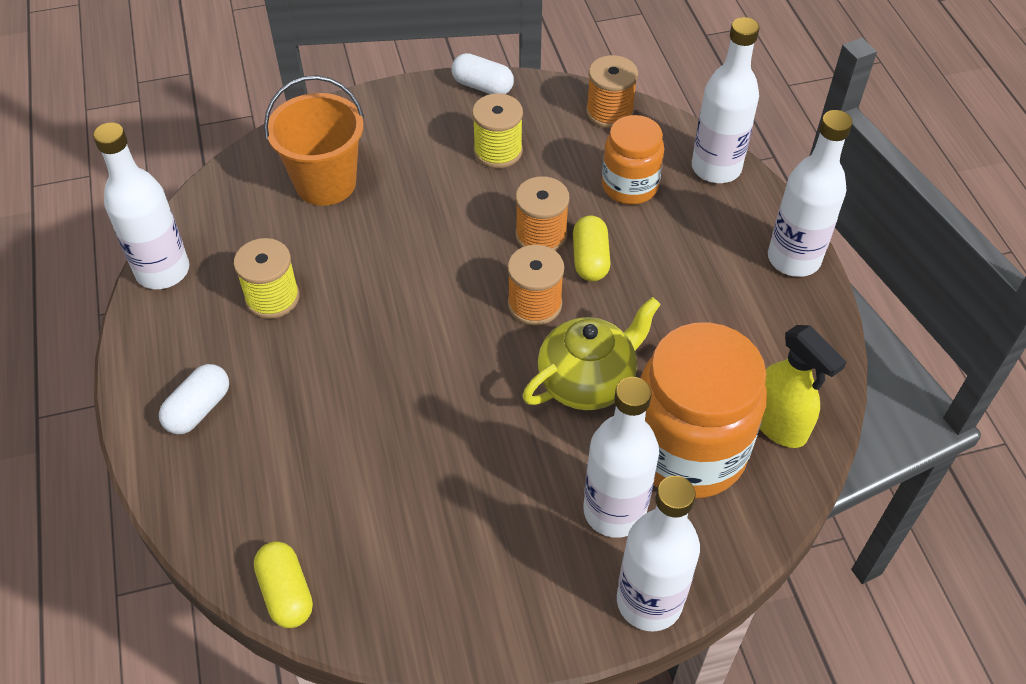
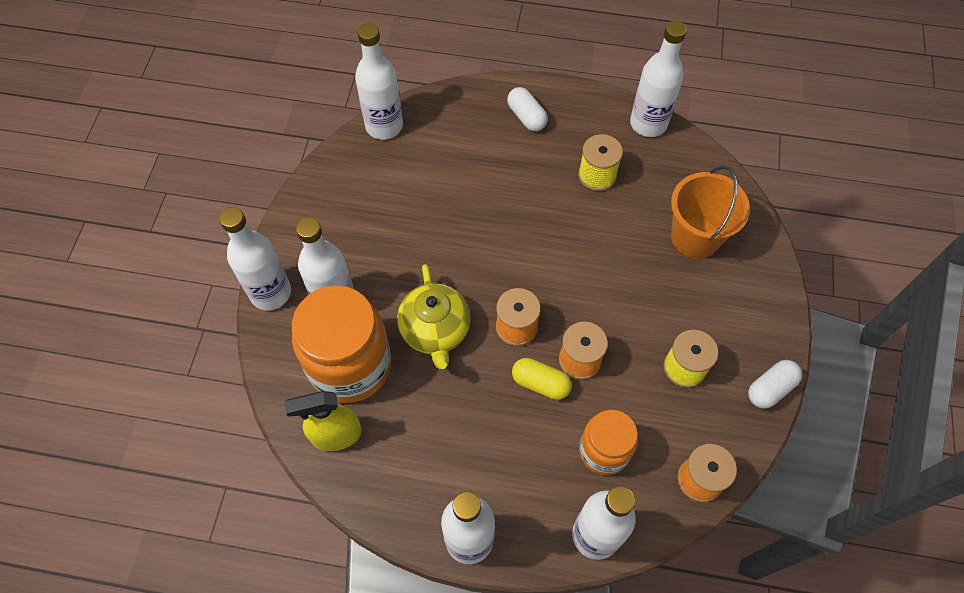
camera: 115 degrees right, 10 degrees up
yellow capsule [254,541,313,628] -> white bottle [355,23,403,139]

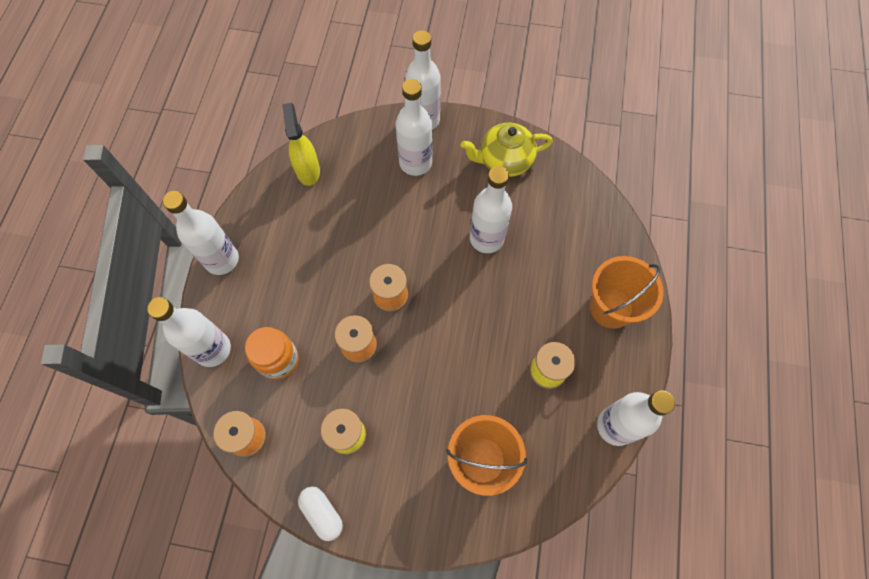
camera: 90 degrees right, 5 degrees up
orange jar [292,285,391,403] -> none
white bottle [355,23,403,139] -> white bottle moved to [470,166,512,253]
yellow teapot [397,264,470,369] -> yellow teapot moved to [461,123,553,177]
white capsule [507,87,548,131] -> orange bucket [590,256,664,329]
yellow capsule [512,358,572,400] -> none

